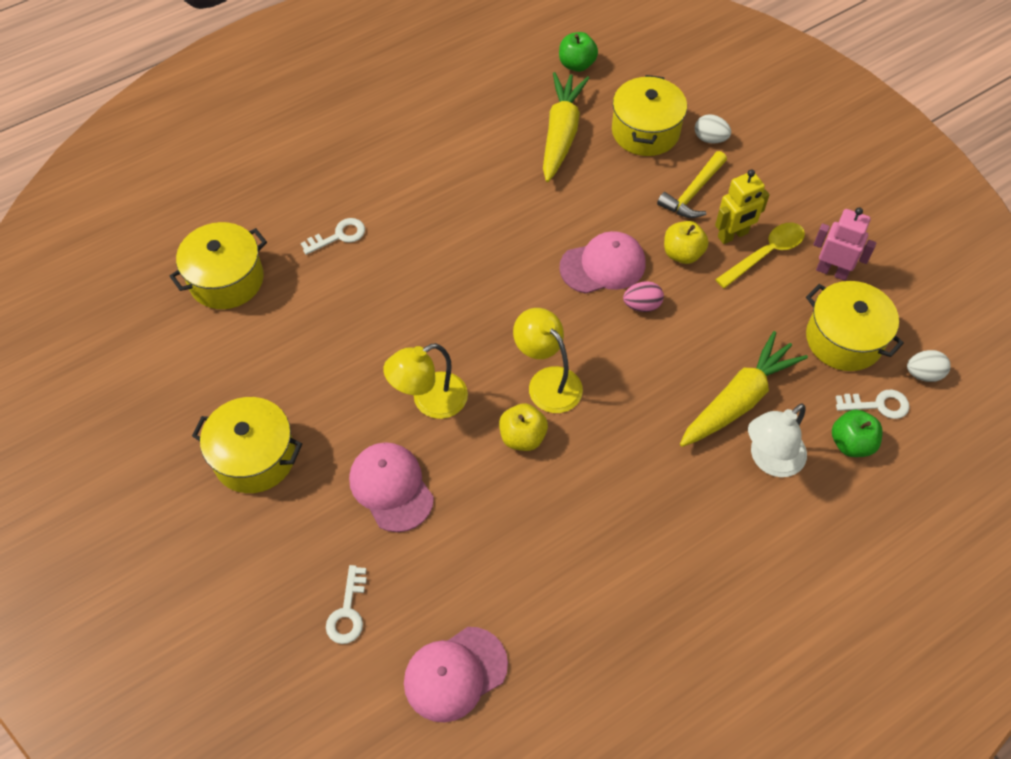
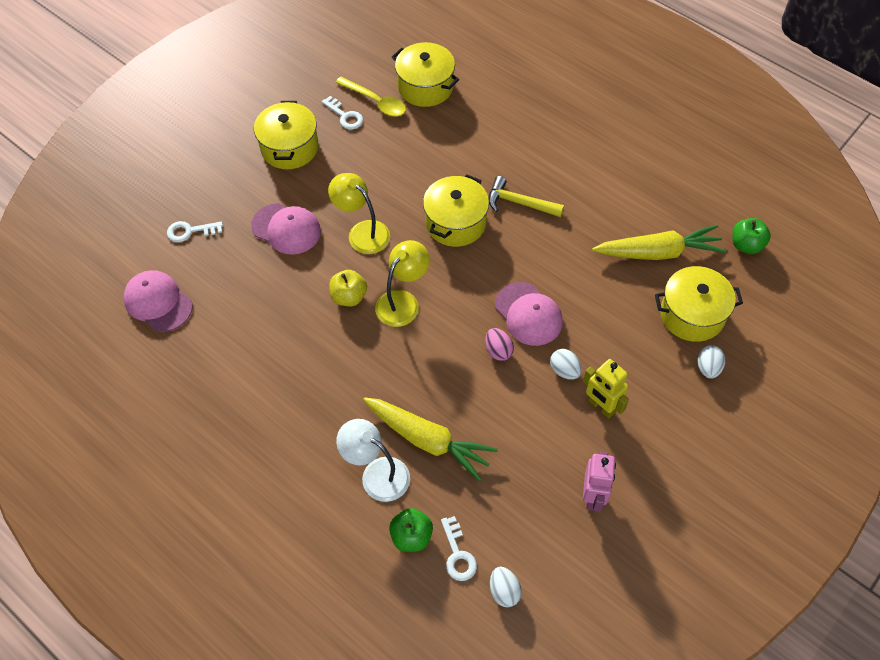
camera: 75 degrees right, 0 degrees up
white key [301,218,365,255] -> white key moved to [322,96,363,129]
pink cap [349,442,434,532] -> pink cap turned 75 degrees clockwise [251,203,321,255]
yellow hammer [657,151,727,218] -> yellow hammer moved to [489,176,564,217]
yellow apple [664,221,709,264] -> white egg [550,349,582,380]
yellow spoon [715,223,805,288] -> yellow spoon moved to [335,77,406,116]
yellow pot [806,281,904,371] -> yellow pot moved to [423,174,489,247]

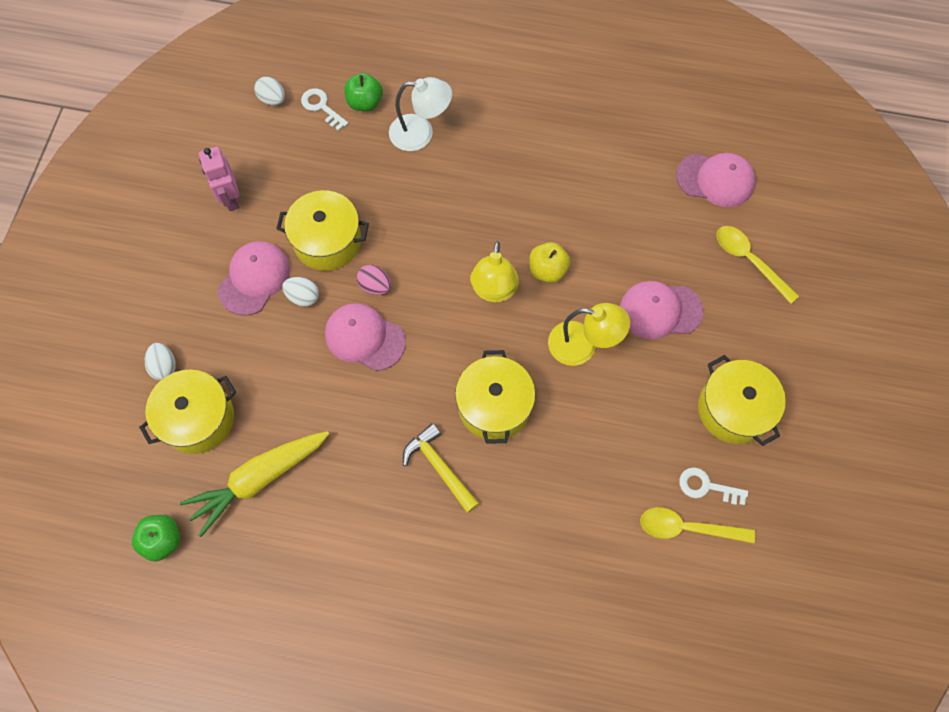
camera: 150 degrees right, 10 degrees up
white key [167,221,223,242] -> yellow spoon [716,226,799,304]
yellow carrot [363,398,498,481] -> none
yellow pot [392,42,459,107] -> yellow pot moved to [276,190,369,271]
yellow hammer [489,176,564,217] -> yellow hammer turned 120 degrees counterclockwise [403,423,479,513]
yellow robot [583,359,629,419] -> pink cap [218,241,290,316]

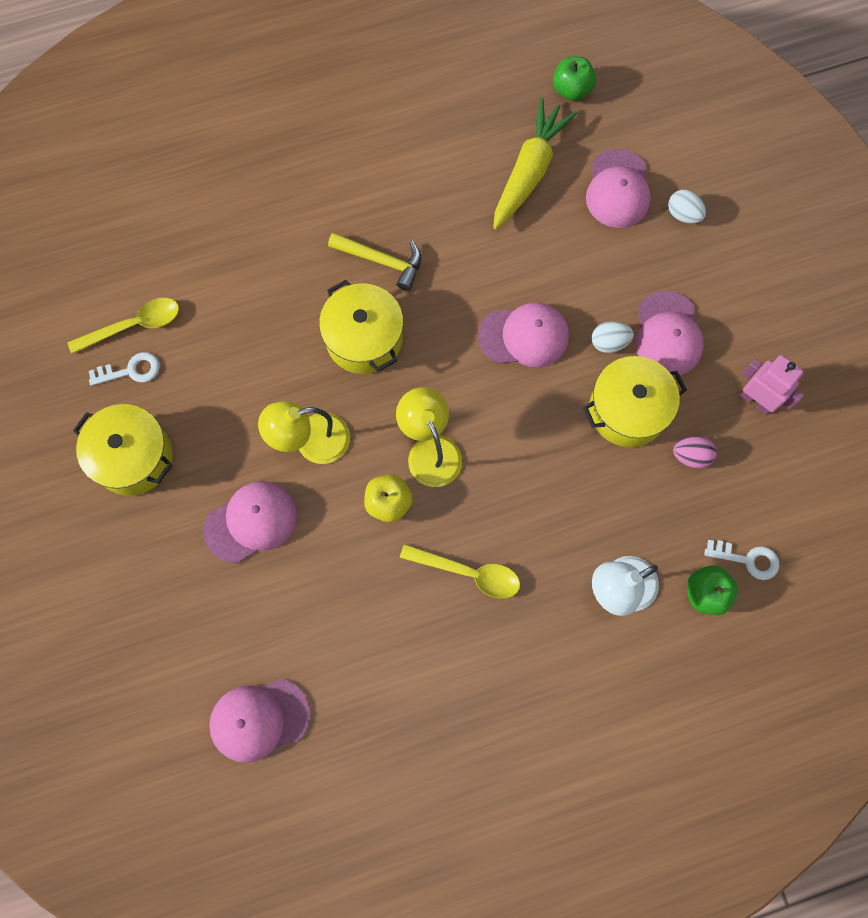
camera: 150 degrees right, 5 degrees up
yellow pot [139,369,236,454] -> pink cap [586,149,651,228]
white egg [254,77,285,106] -> none
pink egg [357,265,391,295] -> pink egg moved to [673,436,717,468]
yellow spoon [716,226,799,304] -> yellow spoon moved to [400,544,520,599]

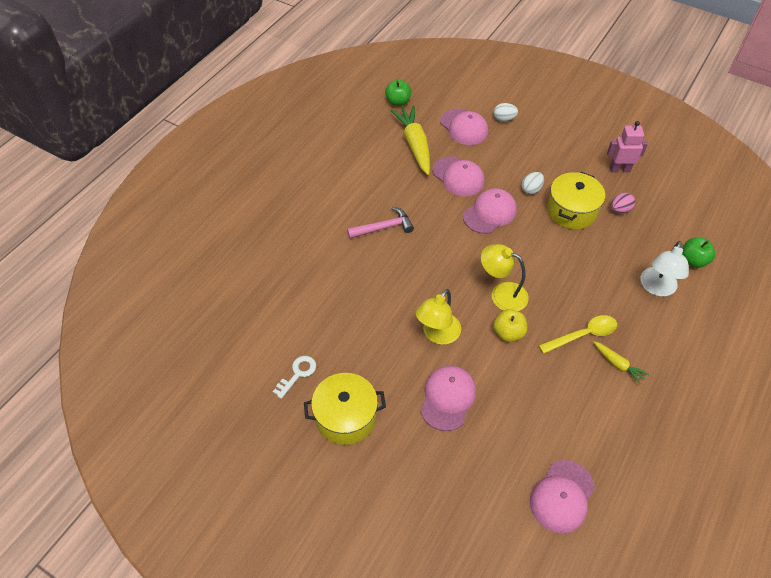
camera: 40 degrees left, 20 degrees down
yellow spoon [68,298,179,354] -> none
yellow pot [319,280,404,374] -> none
yellow hammer [328,232,421,291] -> pink hammer [347,207,414,239]
pink cap [636,291,704,377] -> pink cap moved to [433,156,485,196]
white key [704,540,779,580] -> none
none -> yellow carrot [593,341,649,384]

